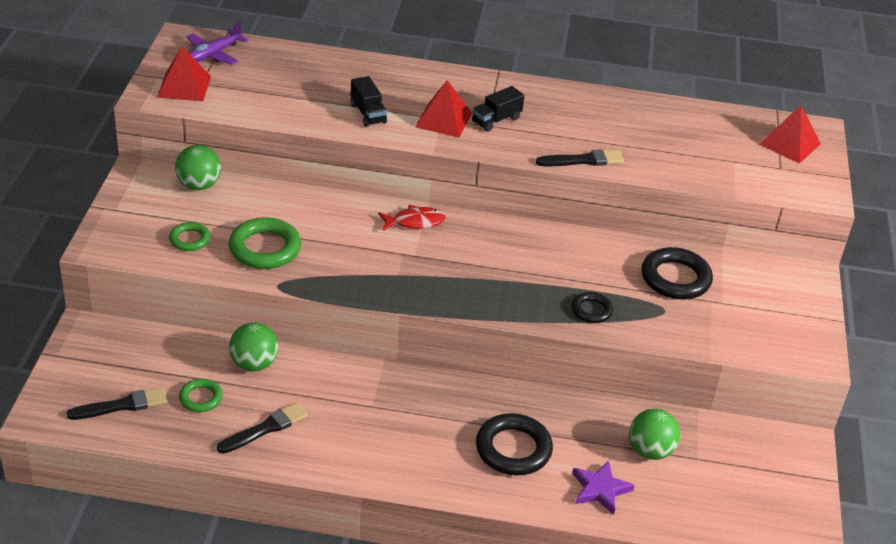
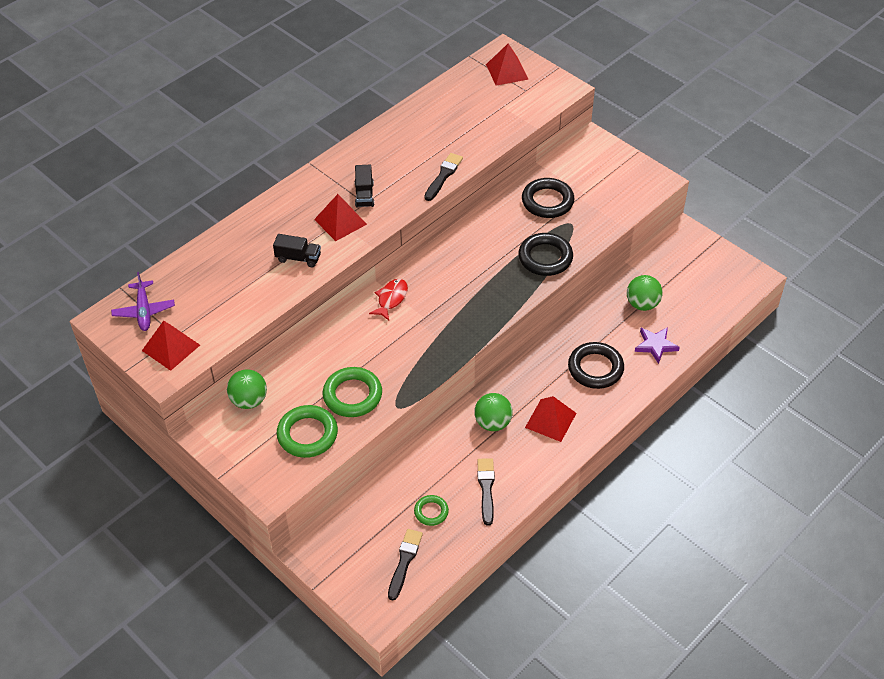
camera: 50 degrees left, 10 degrees up
green ring [169,222,210,251] -> green ring [277,405,338,458], size x1.76
green ball [229,322,278,371] -> green ball moved to [474,393,513,431]
black ring [572,292,613,323] -> black ring [519,233,573,276], size x1.76
none -> red pyramid [525,396,576,442]

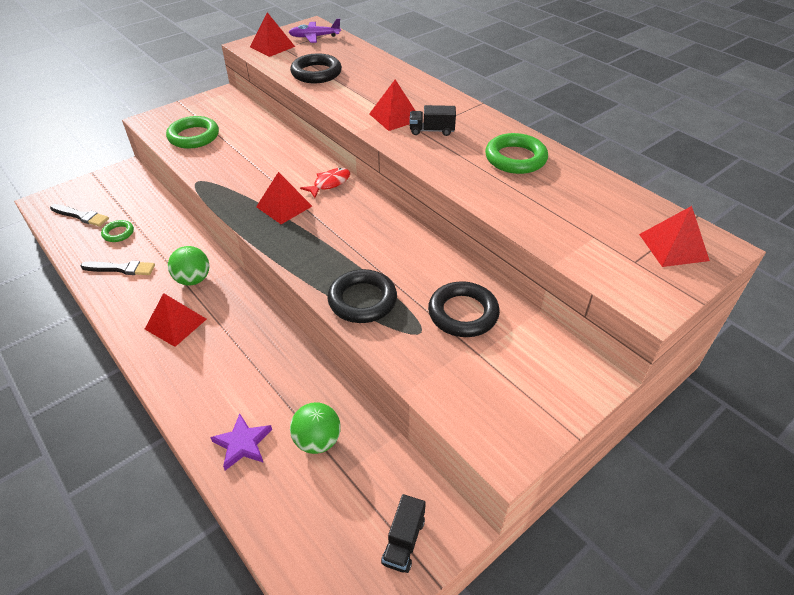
camera: 95 degrees right, 5 degrees down
green ball [227,369,267,409] -> none
black truck [273,234,321,268] -> black truck moved to [381,494,426,573]
green ring [323,367,382,417] -> green ring moved to [485,133,548,174]
red fish [369,279,408,321] -> red fish turned 75 degrees counterclockwise [300,168,350,198]
black brush [424,153,463,201] -> none
black ring [568,342,624,389] -> black ring moved to [290,54,342,83]
none -> red pyramid [256,172,312,224]

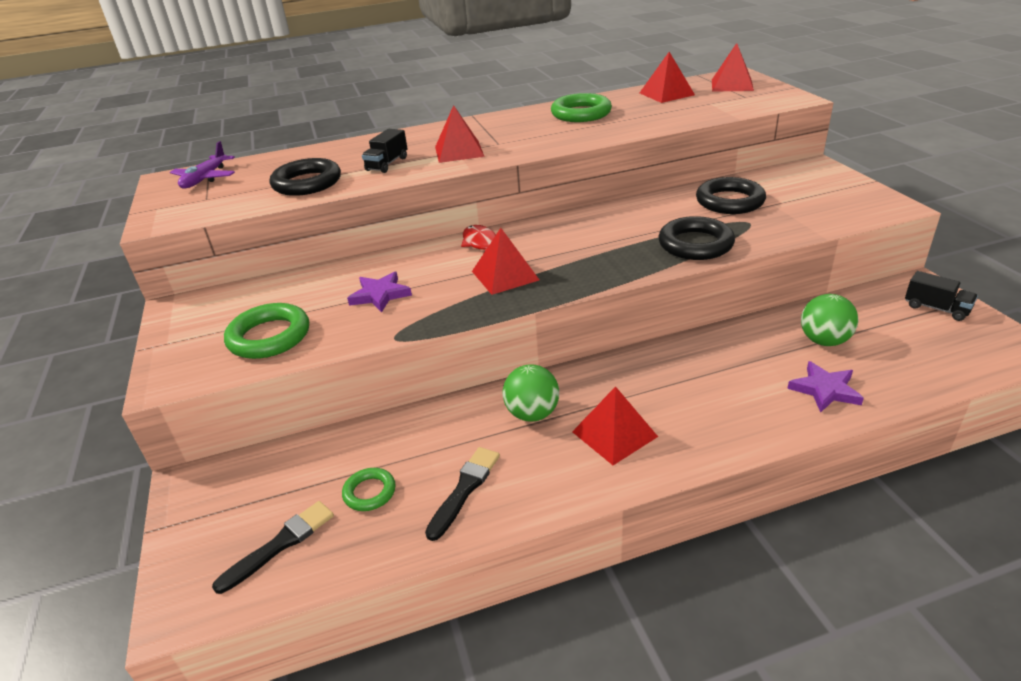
camera: 65 degrees left, 10 degrees down
red pyramid [250,12,295,57] -> red pyramid moved to [640,52,695,103]
black truck [410,105,456,136] -> black truck moved to [362,129,407,173]
none -> purple star [347,271,412,313]

